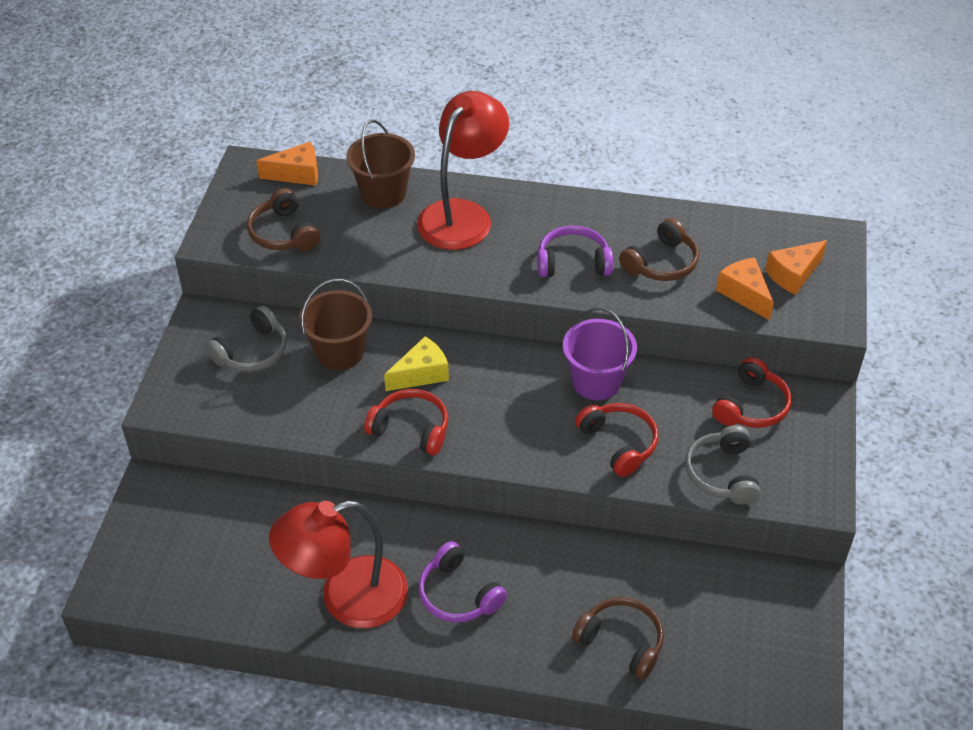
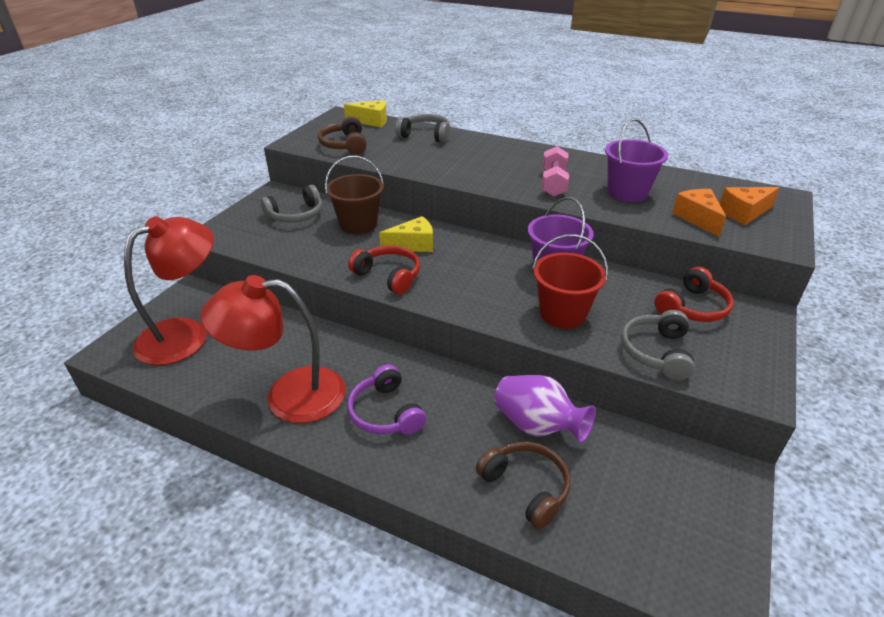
camera: 15 degrees right, 10 degrees down
orange cheese [256,142,318,185] -> yellow cheese [344,100,387,127]
brown bucket [346,120,415,209] -> grey headphones [395,114,450,143]
red lamp [417,91,509,250] -> red lamp moved to [124,216,214,365]
purple headphones [538,225,613,277] -> pink dumbbell [542,146,569,197]
red headphones [575,403,658,477] -> red bucket [533,234,608,329]
brown headphones [619,218,699,281] -> purple bucket [605,118,668,202]
none -> purple vase [494,375,596,443]

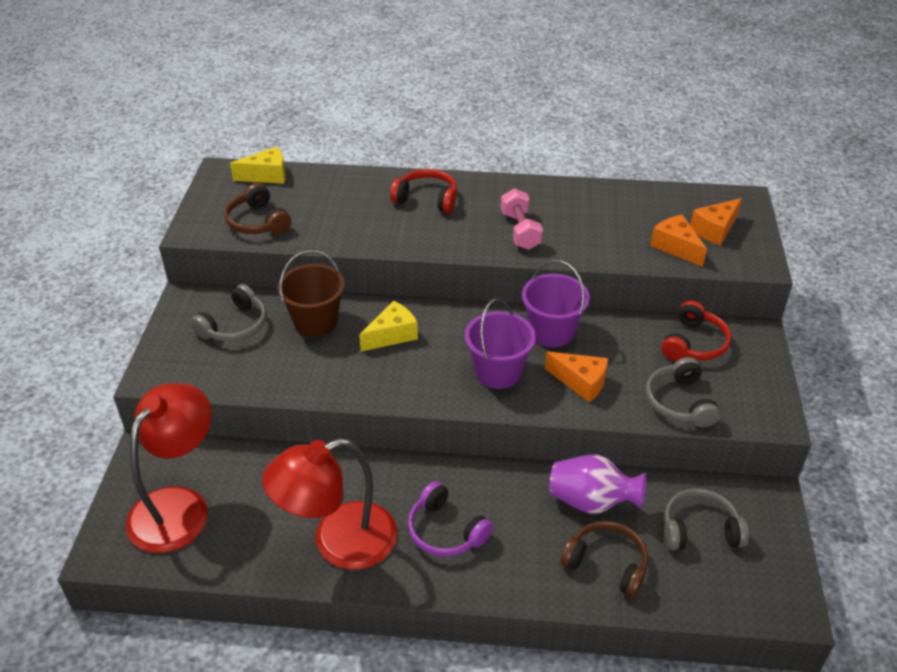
camera: 20 degrees left, 5 degrees up
red headphones [348,245,420,295] -> red headphones moved to [390,169,457,213]
grey headphones [395,114,450,143] -> grey headphones moved to [664,488,749,550]
red bucket [533,234,608,329] -> orange cheese [545,351,608,403]
purple bucket [605,118,668,202] -> purple bucket moved to [465,298,536,389]

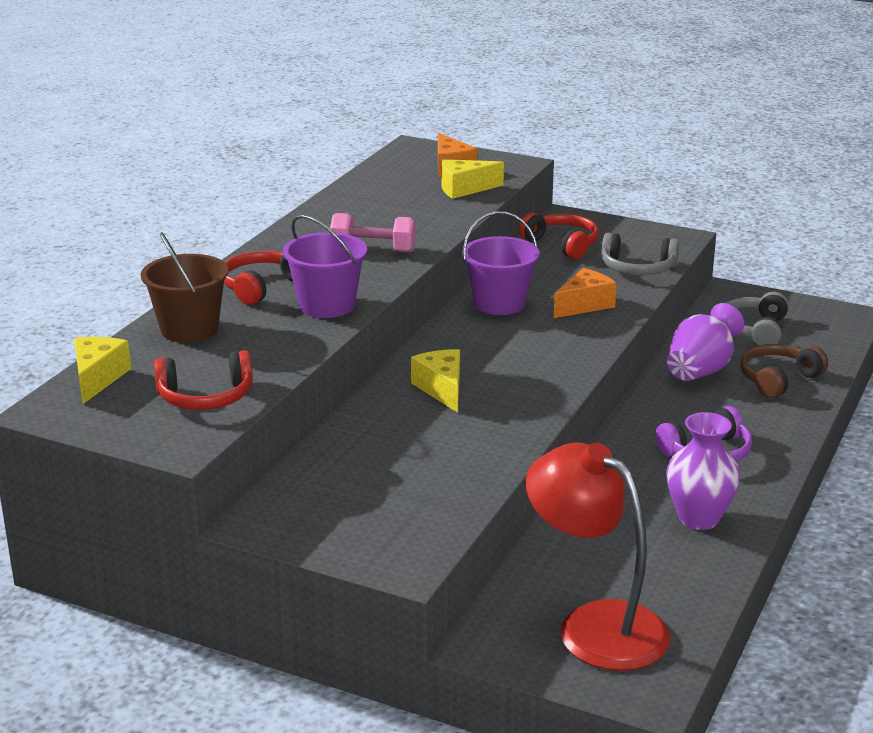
camera: 70 degrees left, 15 degrees down
grey headphones [191,284,267,342] -> none
brown headphones [224,183,291,234] -> red headphones [154,350,253,410]
red lamp [262,438,397,570] -> purple vase [666,412,741,530]
brown bucket [277,250,345,337] -> brown bucket moved to [141,232,228,343]
purple bucket [465,298,536,389] -> purple bucket moved to [283,215,367,318]
orange cheese [650,215,707,267] -> yellow cheese [442,159,504,199]

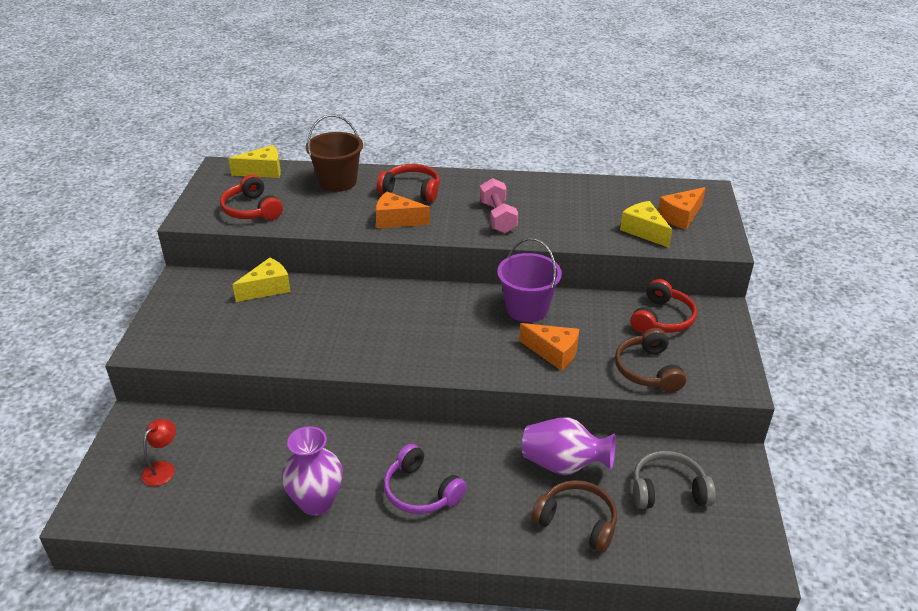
camera: 70 degrees right, 10 degrees up
purple bucket [283,215,367,318] -> orange cheese [376,192,430,228]
yellow cheese [411,349,460,413] -> yellow cheese moved to [233,258,291,302]
red lamp [526,442,670,671] -> red lamp [142,419,176,486], size x0.41
grey headphones [601,233,679,276] -> brown headphones [615,328,686,393]

